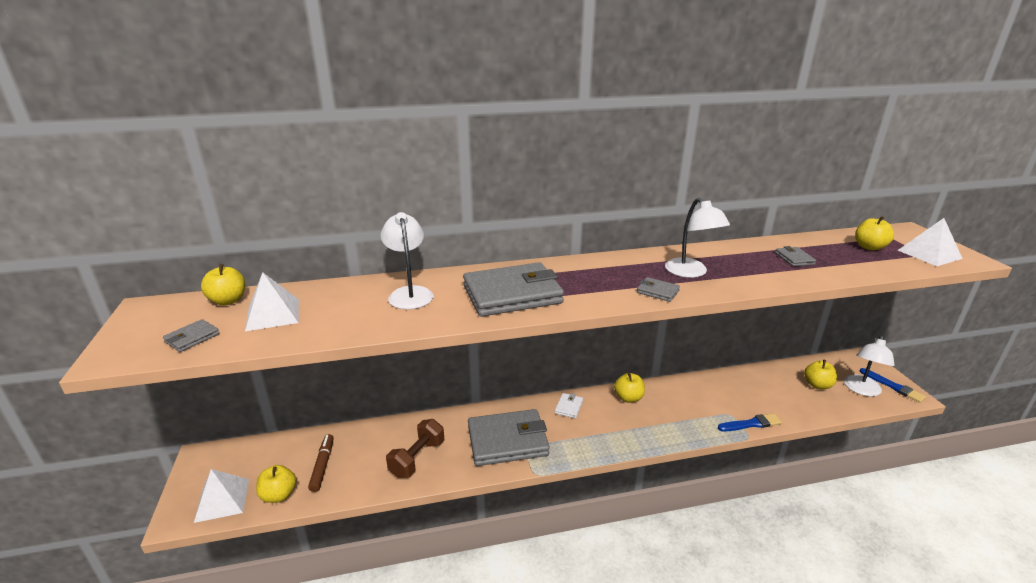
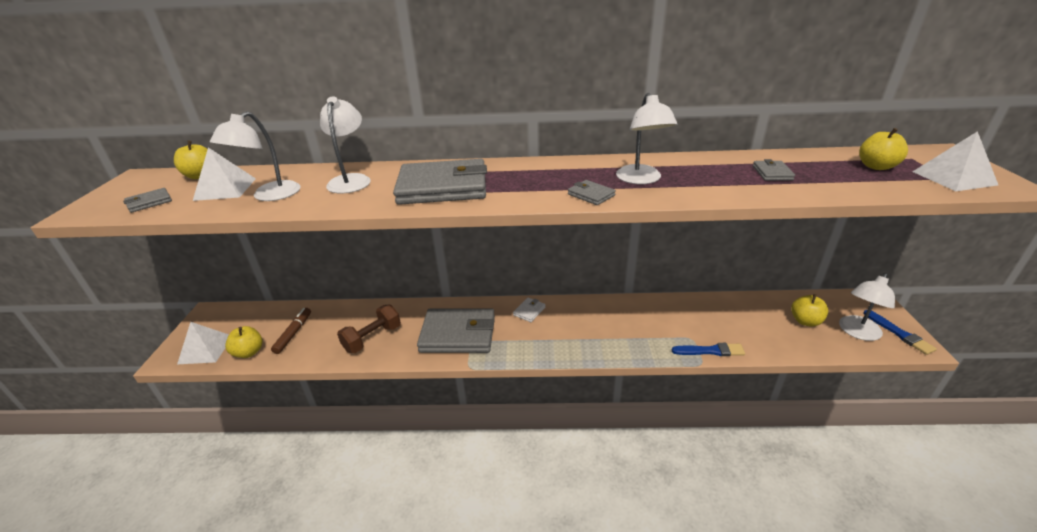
camera: 15 degrees right, 5 degrees up
yellow apple [614,373,645,403] -> none
none -> white lamp [210,111,301,201]

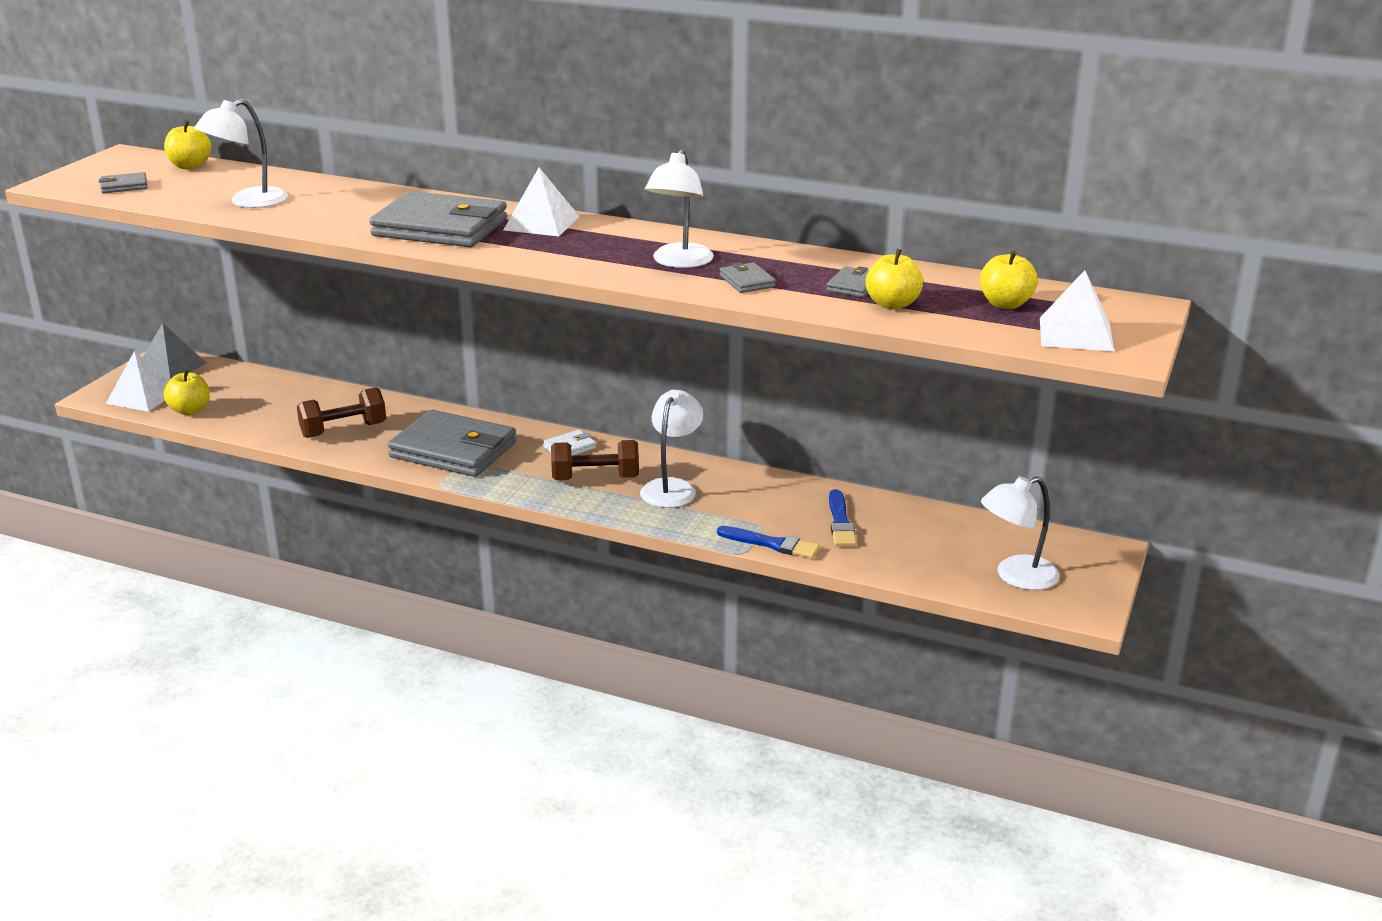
camera: 20 degrees right, 5 degrees down
white pyramid [193,147,256,201] -> white pyramid moved to [504,167,580,236]
brown marker [271,308,311,354] -> none
white lamp [320,96,371,193] -> white lamp moved to [640,390,704,508]
grey wallet [568,180,616,205] -> grey wallet moved to [720,262,776,293]
yellow apple [791,294,828,327] -> yellow apple moved to [865,249,923,309]
blue brush [864,310,937,355] -> blue brush moved to [829,489,857,546]
none -> grey pyramid [143,323,206,380]
none -> brown dumbbell [551,440,639,480]

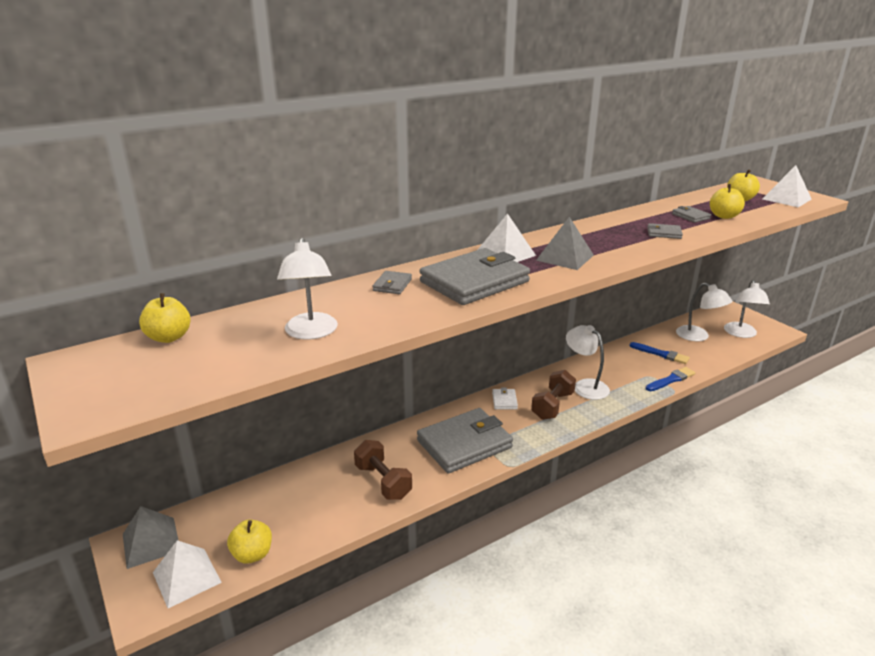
camera: 55 degrees left, 0 degrees up
grey wallet [99,172,147,193] -> grey wallet moved to [372,271,412,294]
brown dumbbell [297,387,386,438] -> brown dumbbell turned 45 degrees counterclockwise [354,440,412,500]
white lamp [645,149,714,268] -> white lamp moved to [676,283,732,341]
none -> grey pyramid [536,217,594,270]

